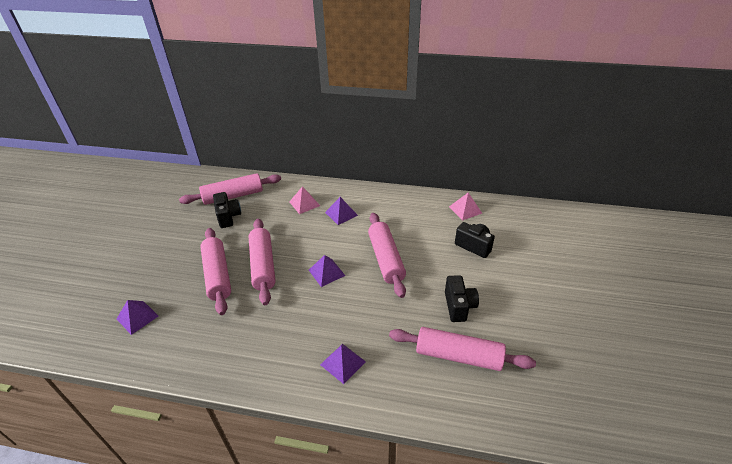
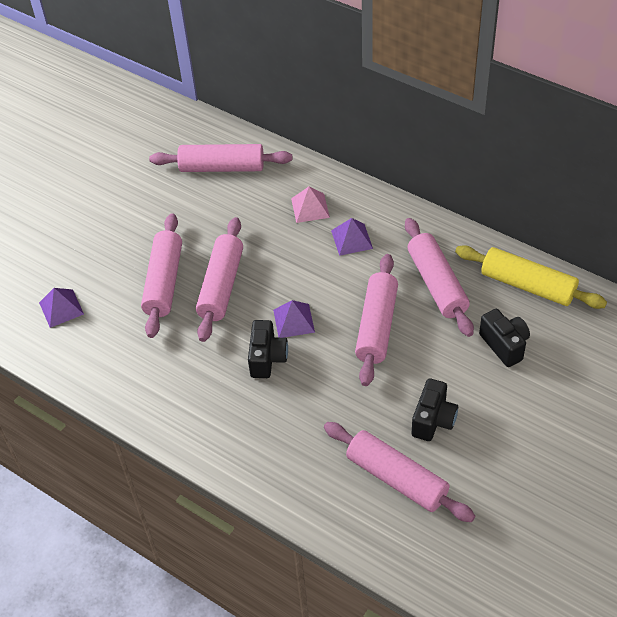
camera: 25 degrees right, 10 degrees up
black camera [213,192,241,228] -> black camera moved to [248,320,288,378]
purple pyramid [320,344,366,384] -> none
pink pyramid [449,193,482,221] -> yellow rolling pin [455,245,607,309]
none -> pink rolling pin [405,218,474,337]

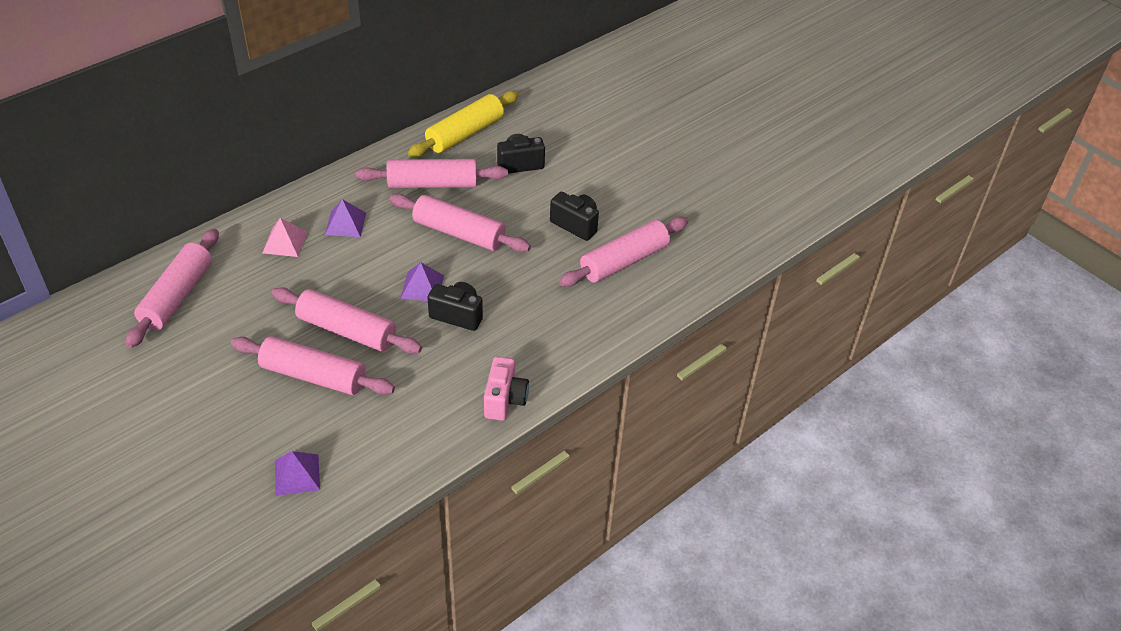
camera: 80 degrees left, 5 degrees down
none -> pink camera [484,356,529,421]

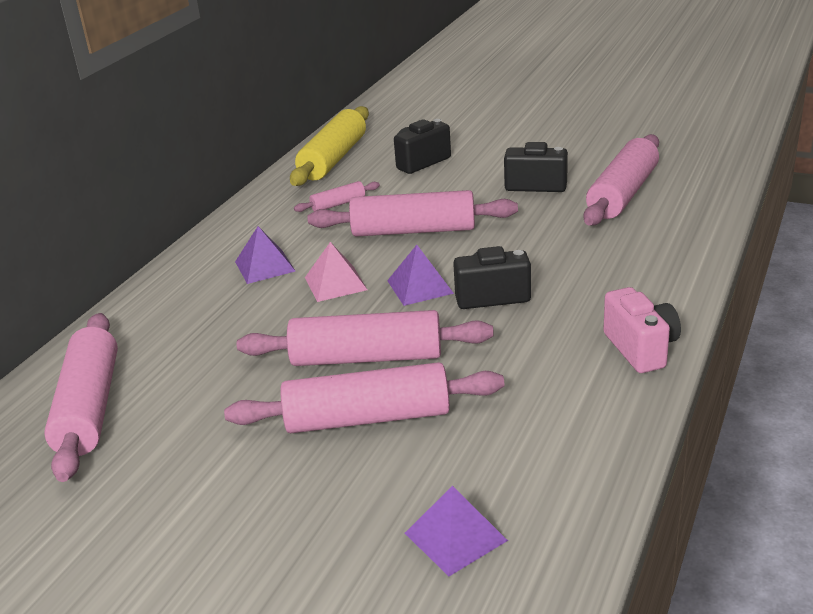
camera: 20 degrees left, 15 degrees down
pink pyramid [262,218,307,257] -> pink pyramid moved to [305,242,367,302]
pink rolling pin [356,159,508,188] -> pink rolling pin [294,181,380,212], size x0.48

